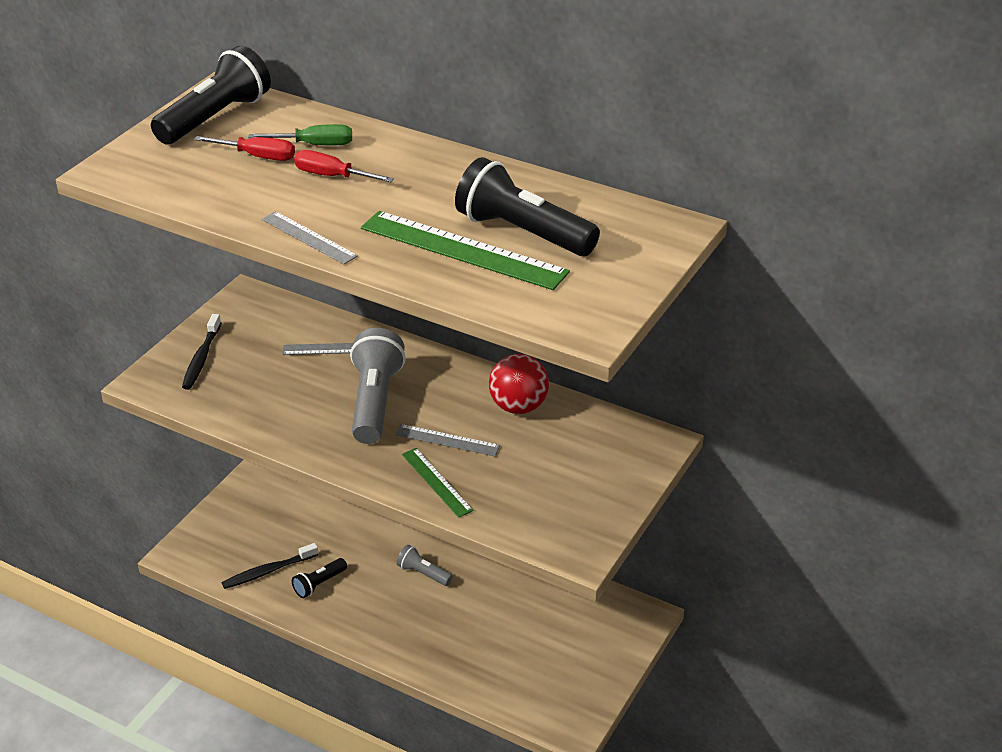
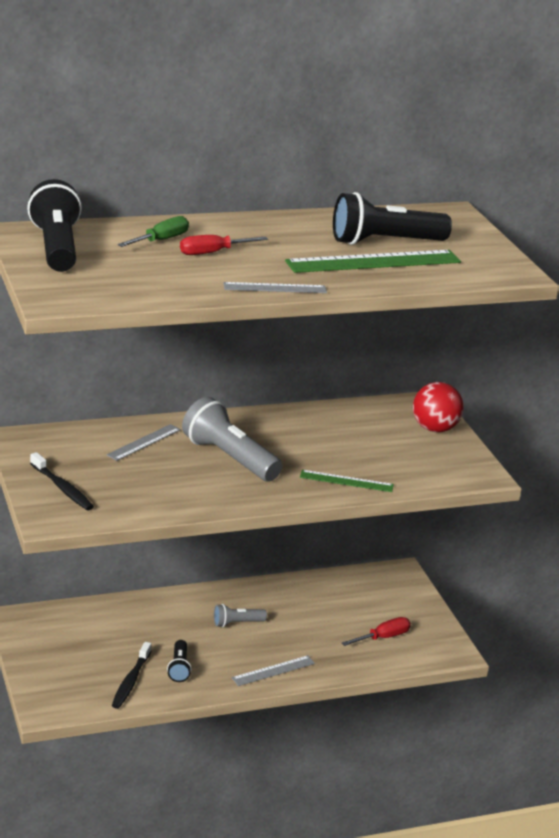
camera: 50 degrees left, 10 degrees down
red screwdriver [194,136,295,161] -> red screwdriver moved to [342,617,411,646]
grey ruler [395,424,500,456] -> grey ruler moved to [232,655,315,686]
red ball [489,354,549,414] -> red ball moved to [413,382,464,432]

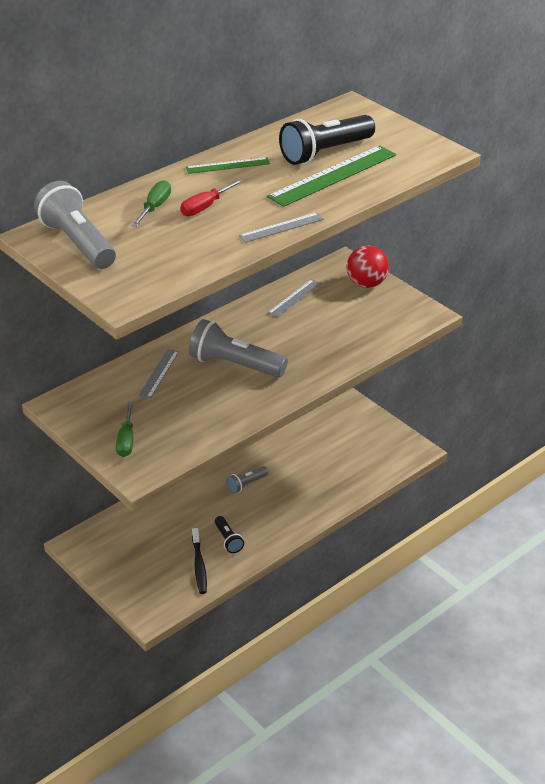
camera: 20 degrees left, 10 degrees up
black flashlight [27,179,82,272] -> grey flashlight [34,181,116,269]
black toothbrush [30,452,94,510] -> green screwdriver [116,402,133,457]
grey ruler [232,655,315,686] -> grey ruler moved to [268,279,321,317]
green ruler [300,470,394,492] -> green ruler moved to [186,157,270,174]
red screwdriver [342,617,411,646] -> none

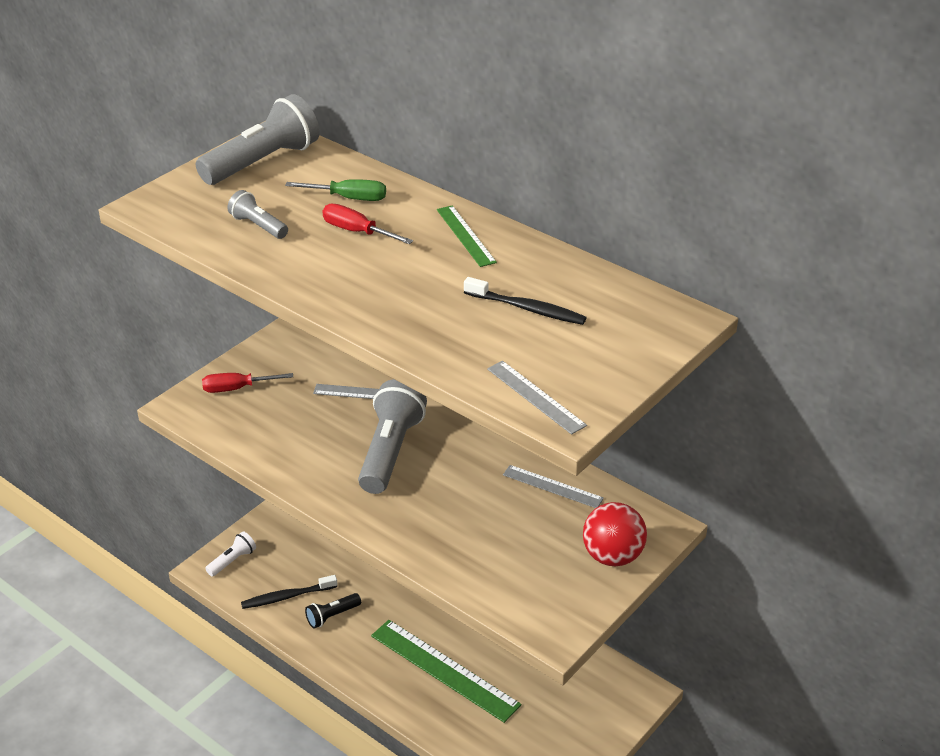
camera: 80 degrees right, 0 degrees up
green screwdriver [116,402,133,457] -> red screwdriver [202,373,293,393]
grey flashlight [227,466,268,494] -> grey flashlight moved to [228,190,288,239]
grey ruler [239,212,324,242] -> grey ruler moved to [487,361,587,435]
green ruler [267,145,396,207] -> green ruler moved to [371,620,521,723]
black flashlight [279,115,375,165] -> black toothbrush [464,277,587,325]
none -> white flashlight [205,531,256,577]

